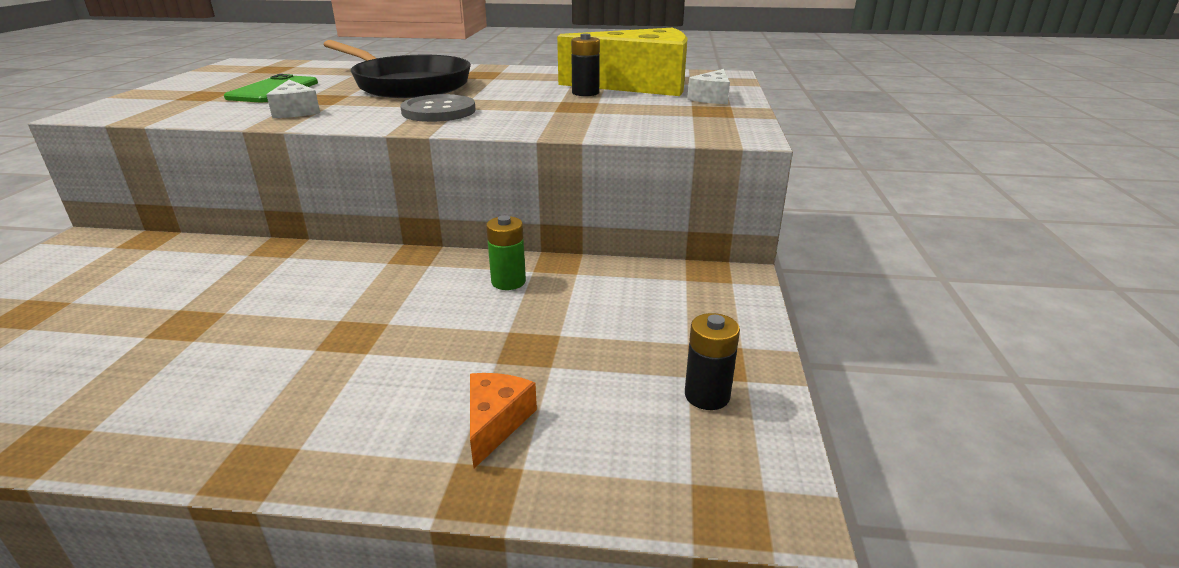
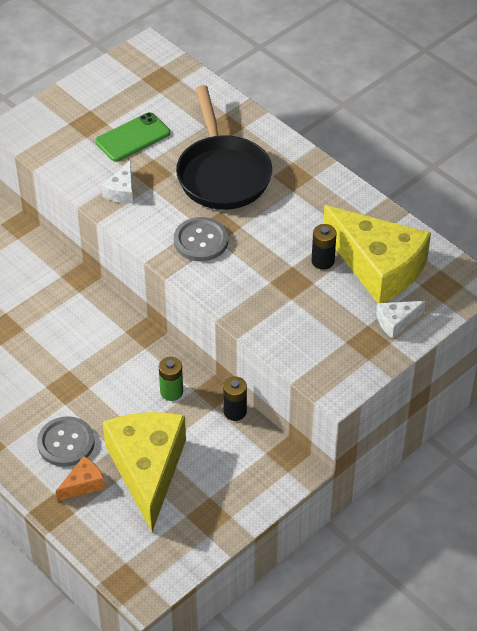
camera: 40 degrees right, 20 degrees up
black battery [685,313,740,410] -> black battery moved to [223,377,247,421]
none -> grey button [37,416,95,467]
none -> yellow cheese [103,412,186,532]

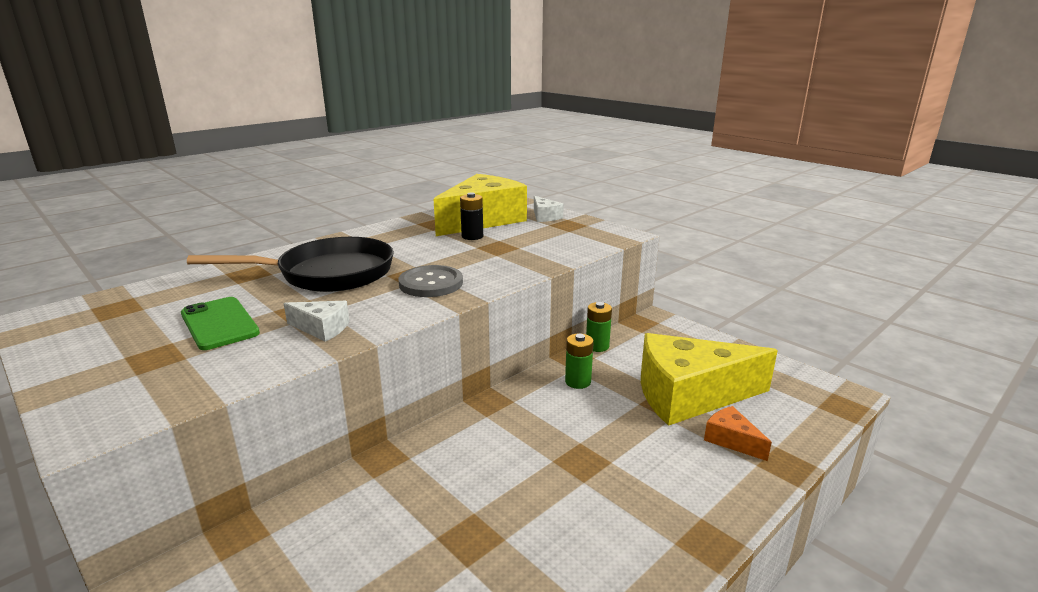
camera: 90 degrees left, 25 degrees down
grey button [37,416,95,467] -> none
black battery [223,377,247,421] -> green battery [586,302,612,352]

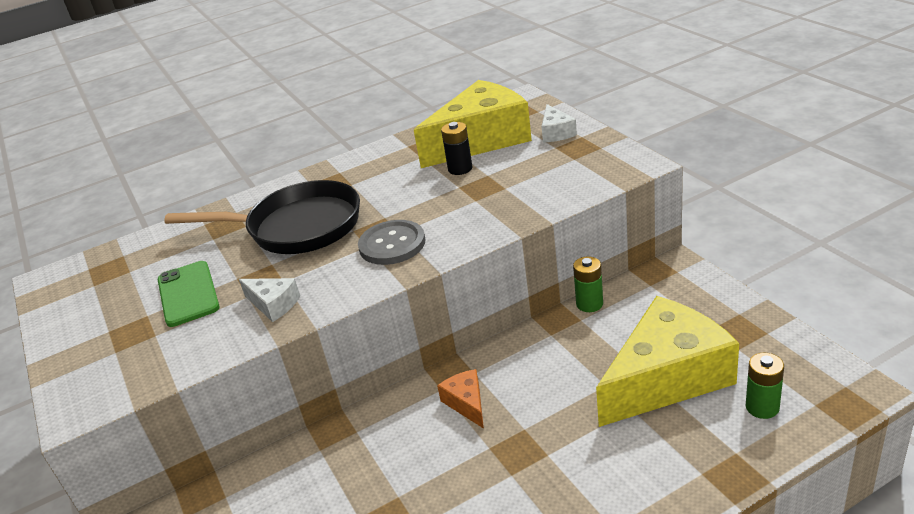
camera: 20 degrees right, 10 degrees up
green battery [565,333,594,389] -> green battery moved to [746,353,784,419]
yellow cheese [641,333,778,426] -> yellow cheese turned 135 degrees clockwise [596,296,739,427]
orange cheese [704,406,772,461] -> orange cheese moved to [437,369,484,429]

